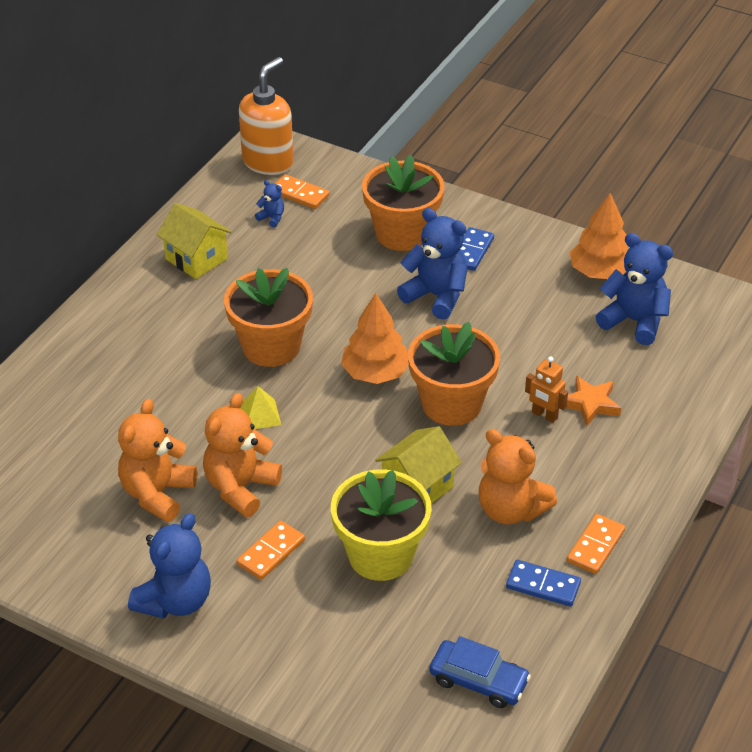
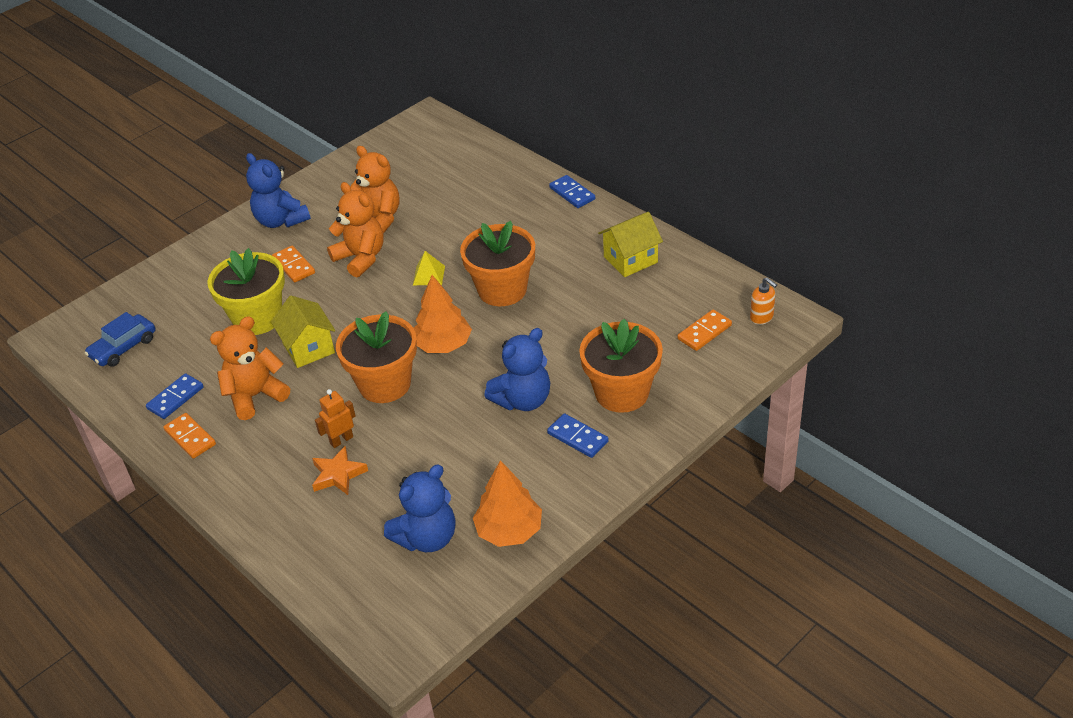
camera: 110 degrees right, 0 degrees up
orange soap dispenser [239,57,294,175] -> orange soap dispenser [750,277,777,325], size x0.48
blue teddy bear [255,180,284,227] -> none
none -> blue domino [549,175,595,208]

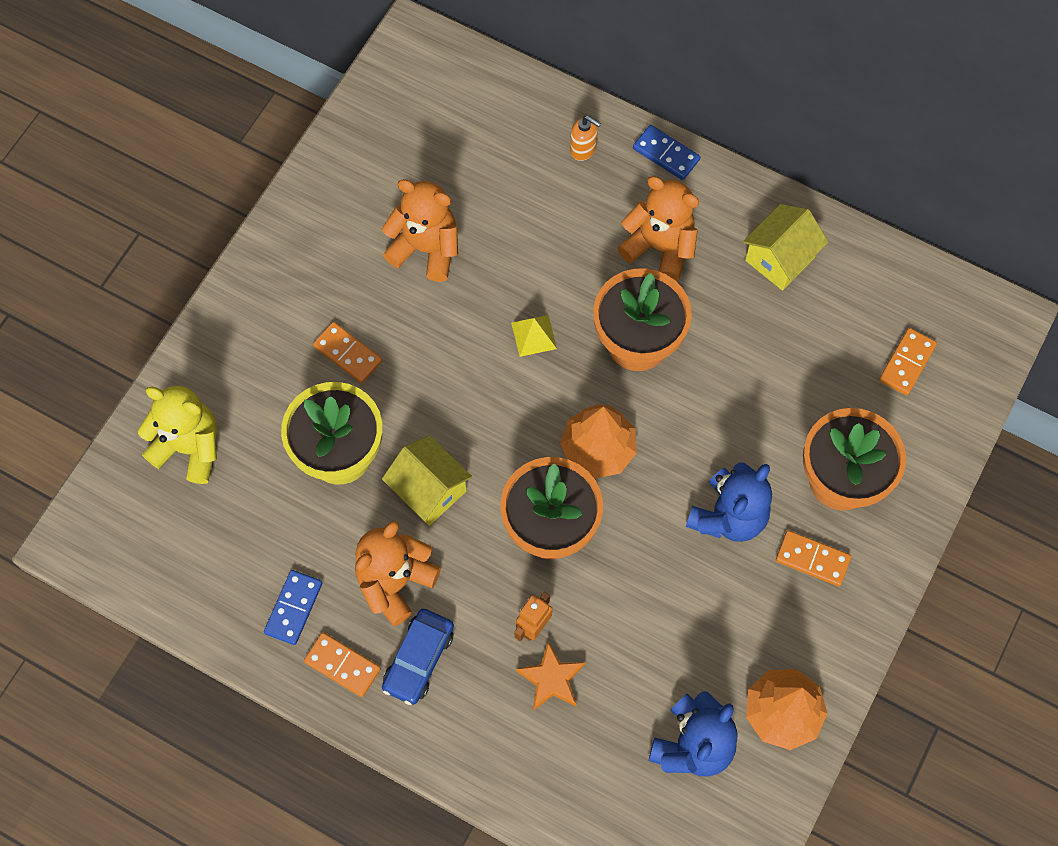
camera: 20 degrees left, 25 degrees up
blue car [85,312,155,367] -> blue car moved to [382,609,454,705]
blue teddy bear [246,153,311,228] -> none
orange teddy bear [327,182,384,277] -> orange teddy bear moved to [617,176,699,282]
blue domino [547,413,609,458] -> orange domino [776,530,851,586]
orange soap dispenser [750,277,777,325] -> orange soap dispenser moved to [570,115,601,161]
none -> yellow teddy bear [138,386,218,484]

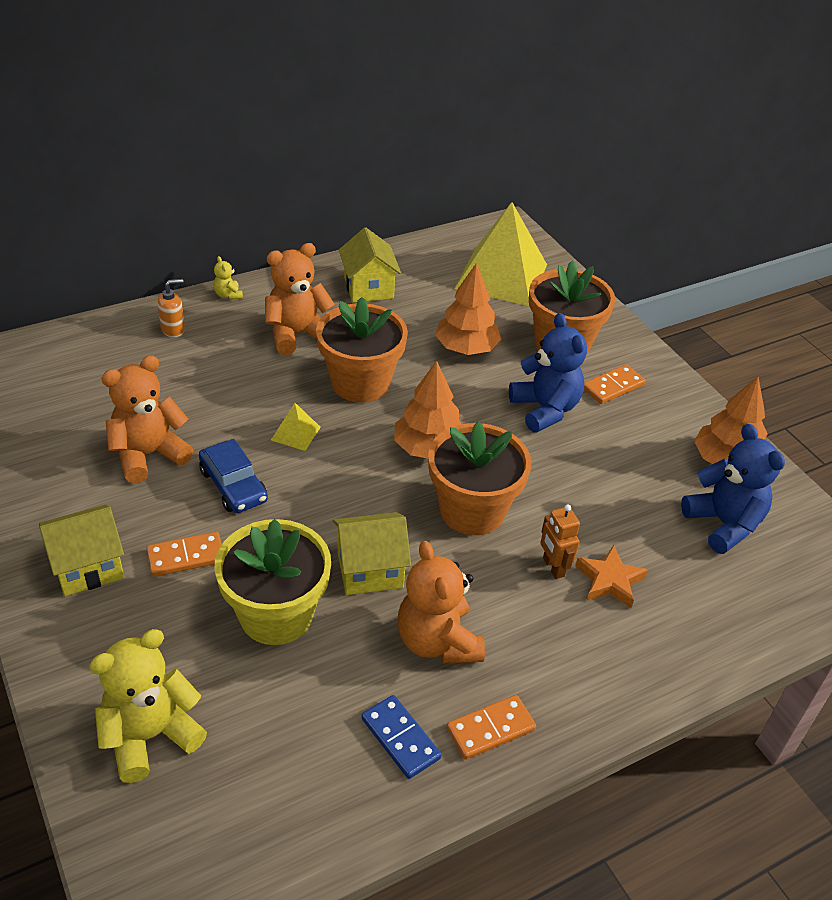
camera: 60 degrees left, 25 degrees down
blue car [382,609,454,705] -> blue car moved to [199,439,268,513]
blue domino [633,125,700,180] -> yellow teddy bear [213,256,243,300]
orange domino [879,328,937,395] -> yellow pyramid [455,202,547,306]
none -> yellow house [39,504,124,596]
none -> orange tree [435,263,501,355]

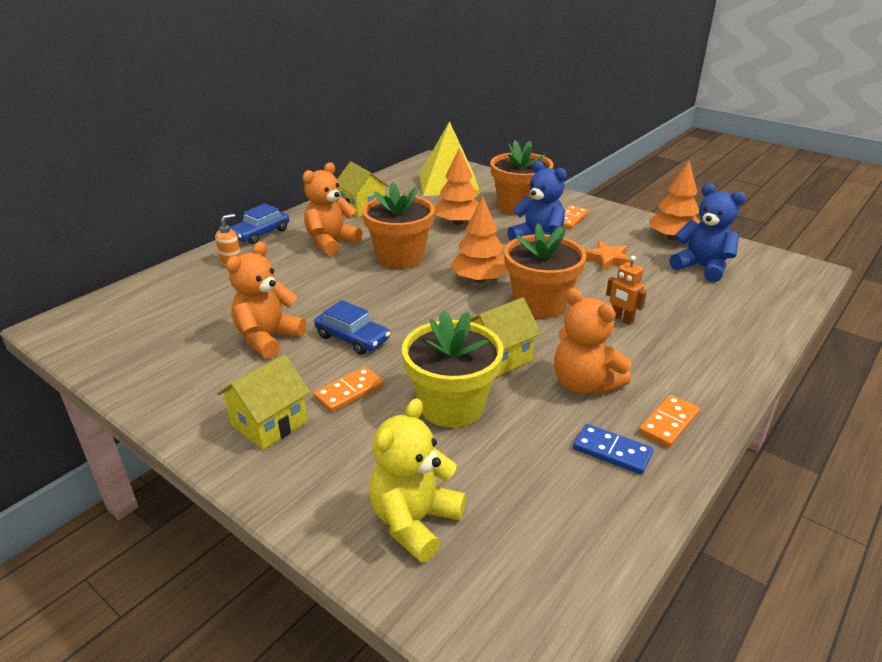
camera: 20 degrees left, 10 degrees down
yellow teddy bear [213,256,243,300] -> blue car [230,204,289,244]
yellow pyramid [271,403,321,451] -> none
orange star [575,545,648,608] -> orange star moved to [585,241,631,271]

